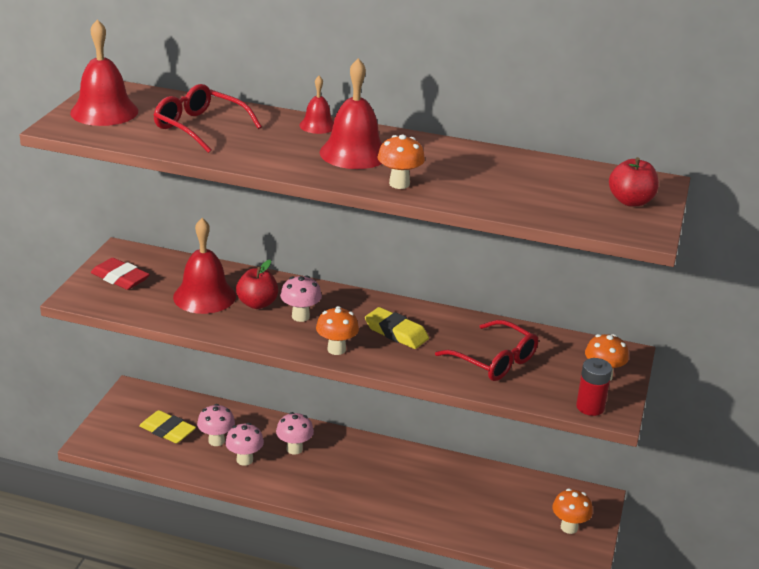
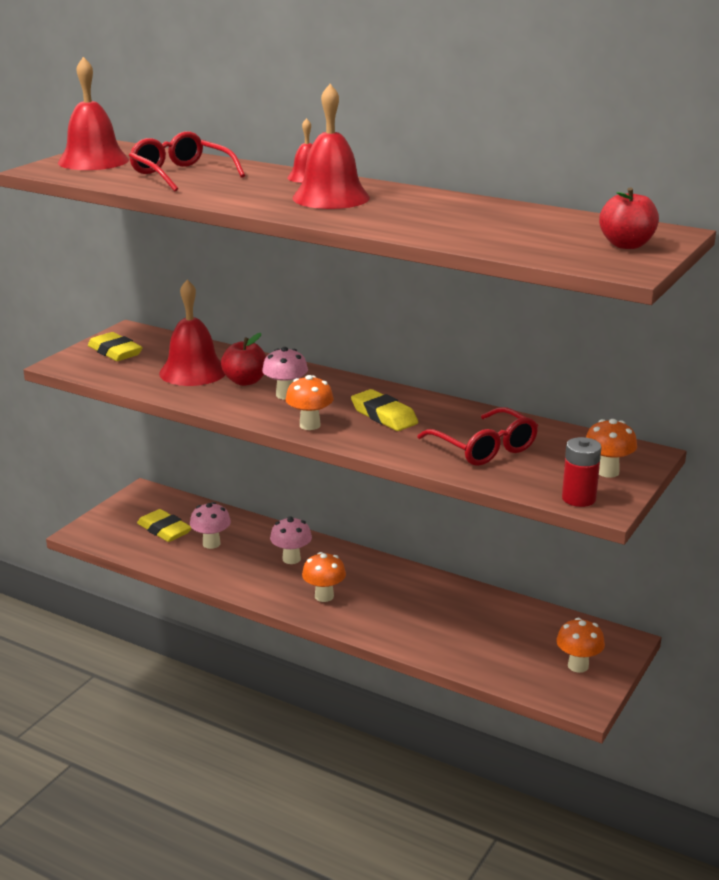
camera: 15 degrees right, 5 degrees down
red eraser [91,258,150,290] -> yellow eraser [88,332,142,361]
pink mushroom [225,423,264,466] -> none
orange mushroom [377,134,425,189] -> orange mushroom moved to [302,552,346,602]

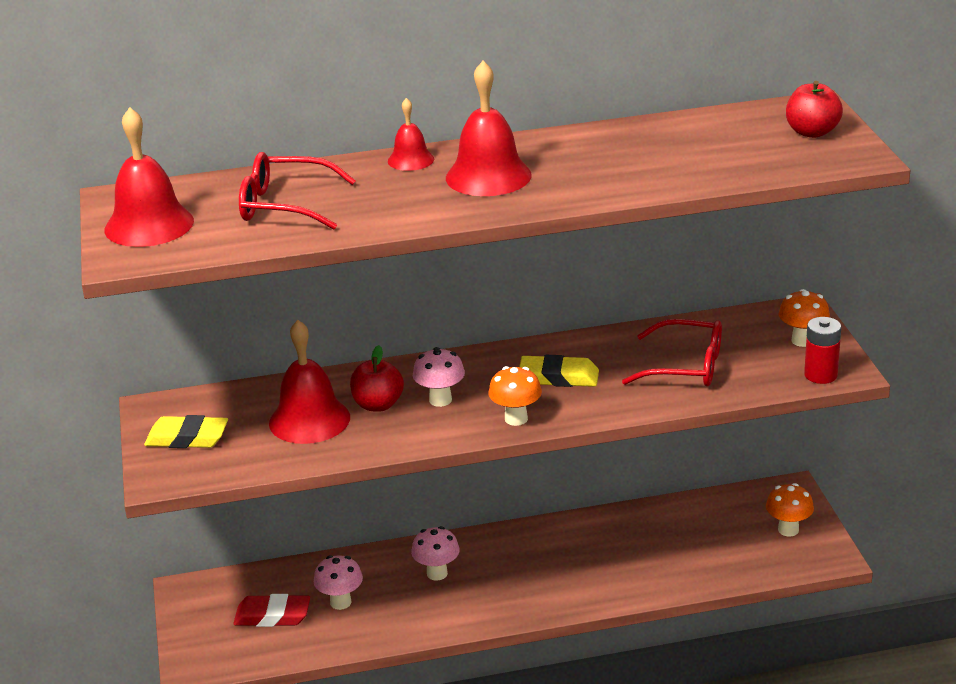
camera: 40 degrees left, 5 degrees up
yellow eraser [137,509,192,542] -> red eraser [233,594,310,627]
orange mushroom [302,552,346,602] -> none

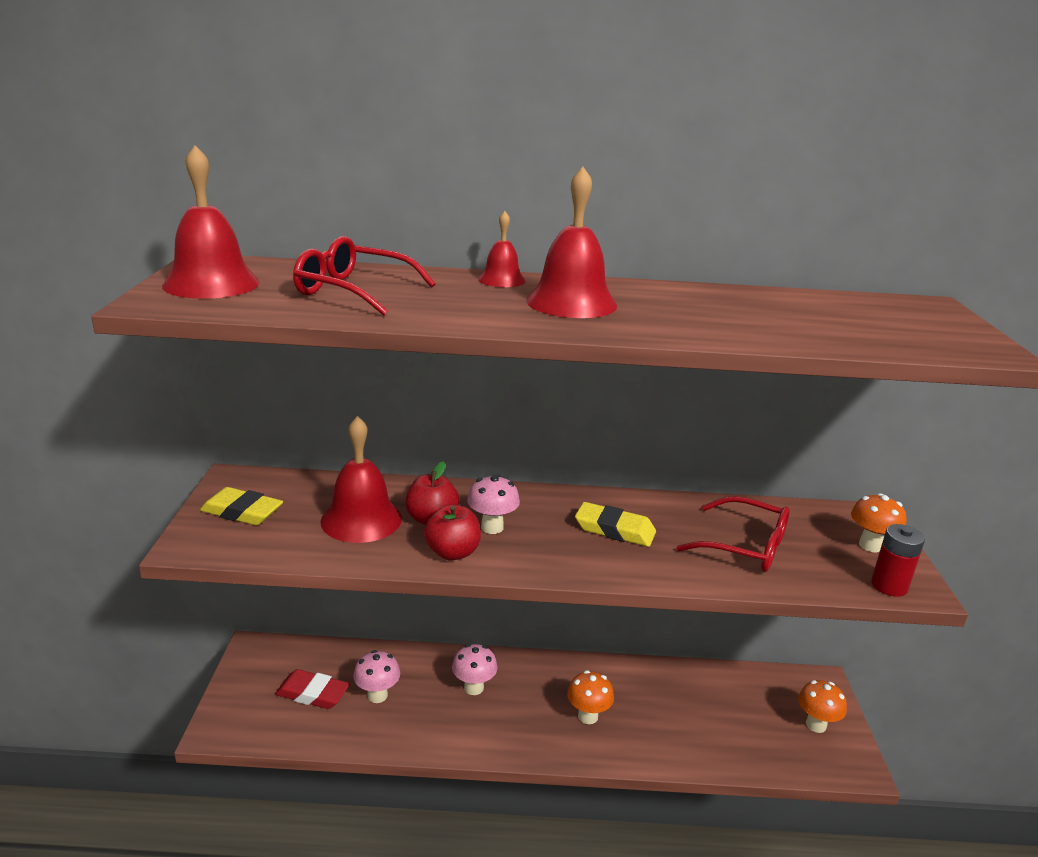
camera: 10 degrees right, 5 degrees down
orange mushroom [489,366,542,426] -> orange mushroom moved to [567,670,614,724]
red apple [786,81,843,138] -> red apple moved to [424,505,481,561]

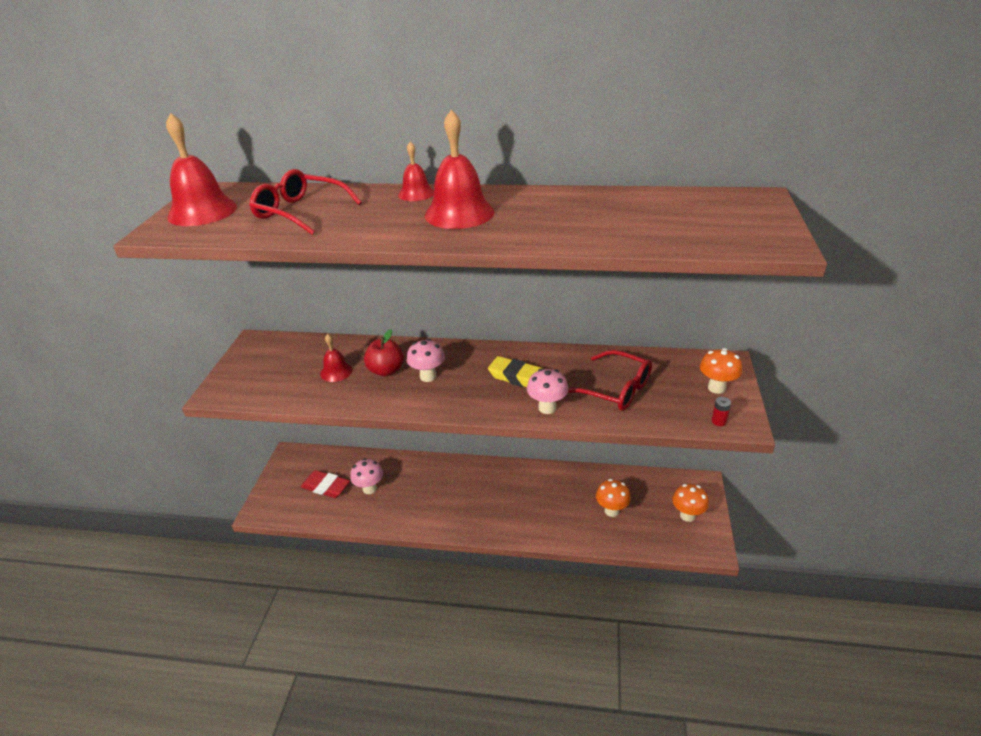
camera: 10 degrees right, 10 degrees up
yellow eraser [200,487,283,525] -> none
red bell [320,416,402,543] -> red bell [320,334,353,382], size x0.56
red apple [424,505,481,561] -> none
pink mushroom [452,644,497,695] -> pink mushroom moved to [527,369,568,414]
orange mushroom [567,670,614,724] -> orange mushroom moved to [596,479,631,517]
red battery [871,524,925,597] -> red battery [712,397,731,426], size x0.55

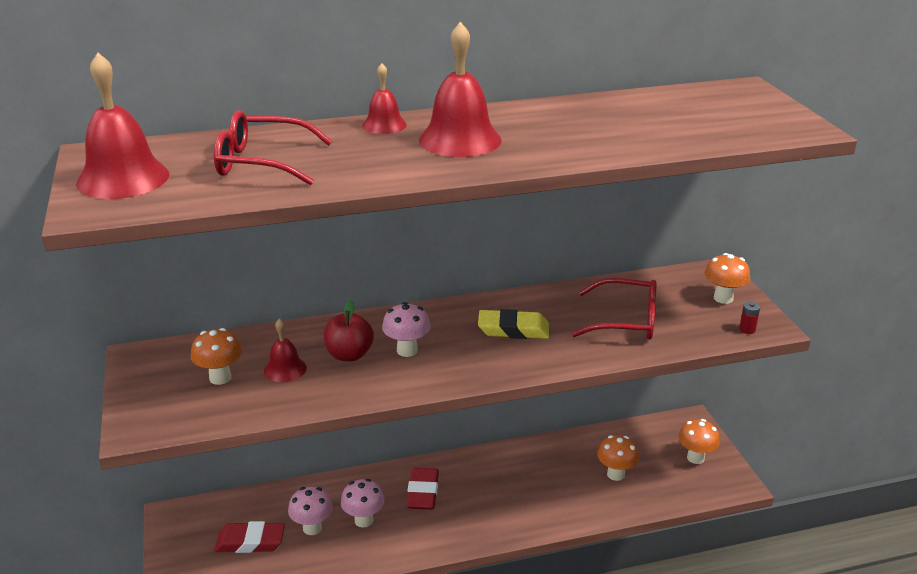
camera: 25 degrees left, 5 degrees down
pink mushroom [527,369,568,414] -> pink mushroom moved to [341,479,385,528]
none -> orange mushroom [191,328,242,385]
none -> red eraser [406,468,439,510]

